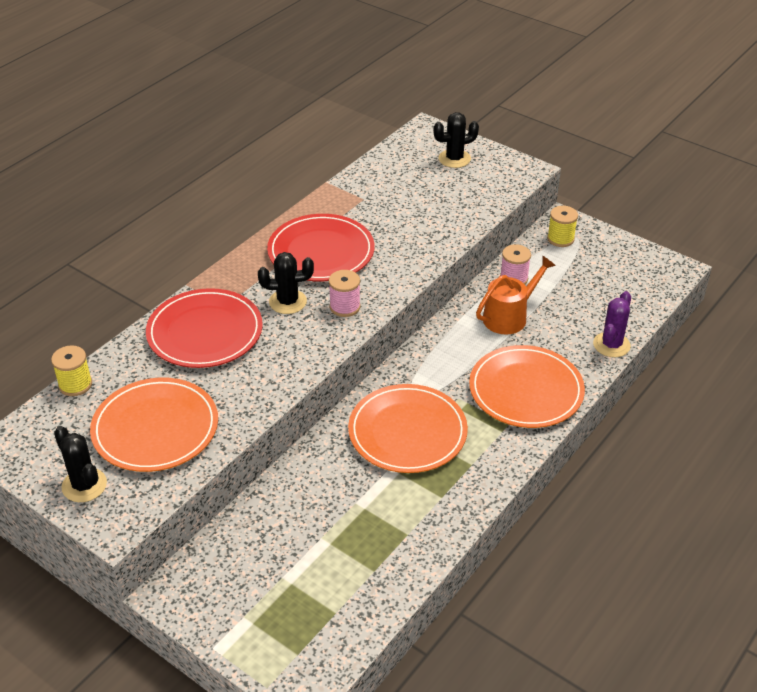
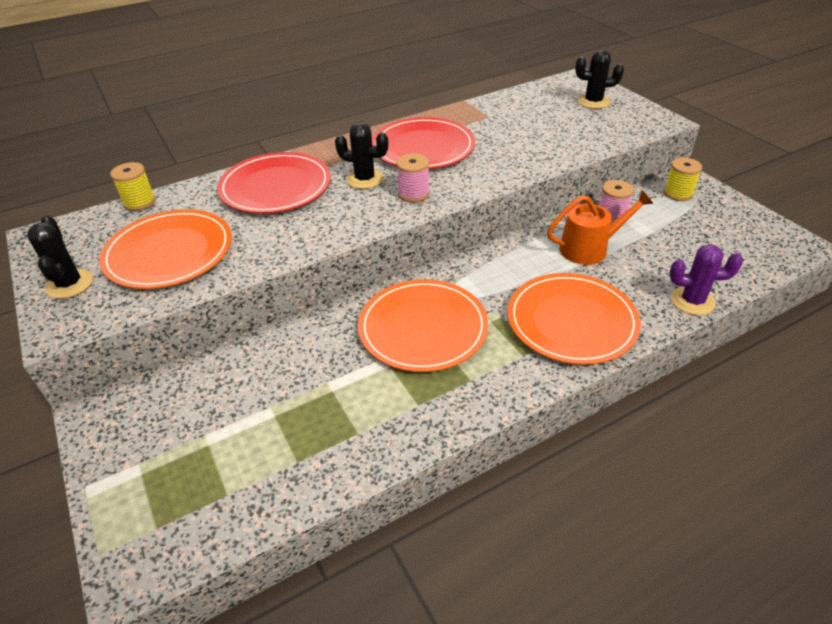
camera: 25 degrees right, 0 degrees up
purple cactus [593,291,631,357] -> purple cactus turned 45 degrees clockwise [669,244,743,315]

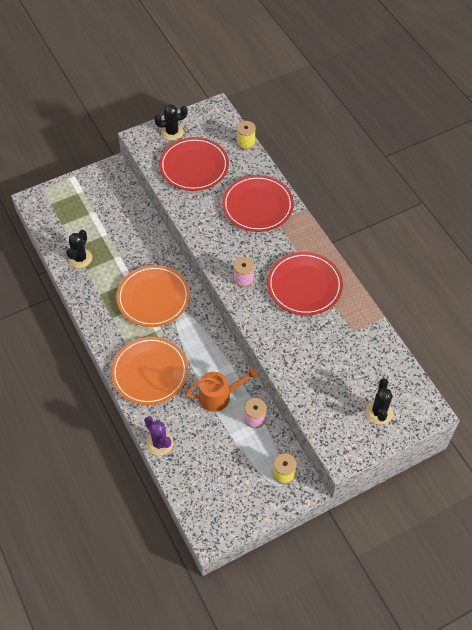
camera: 90 degrees right, 15 degrees up
orange plate [99,209,232,289] -> red plate [159,137,229,191]
black cactus [335,122,388,189] -> black cactus moved to [66,230,92,268]
orange watering can [547,190,653,265] -> orange watering can turned 90 degrees counterclockwise [185,367,258,412]
purple cactus [669,244,743,315] -> purple cactus turned 45 degrees counterclockwise [145,416,173,456]

